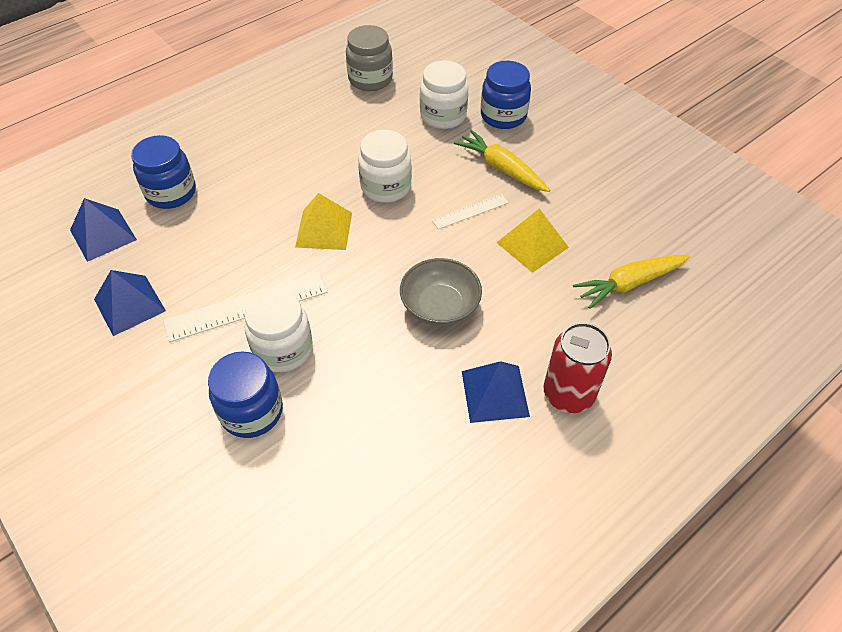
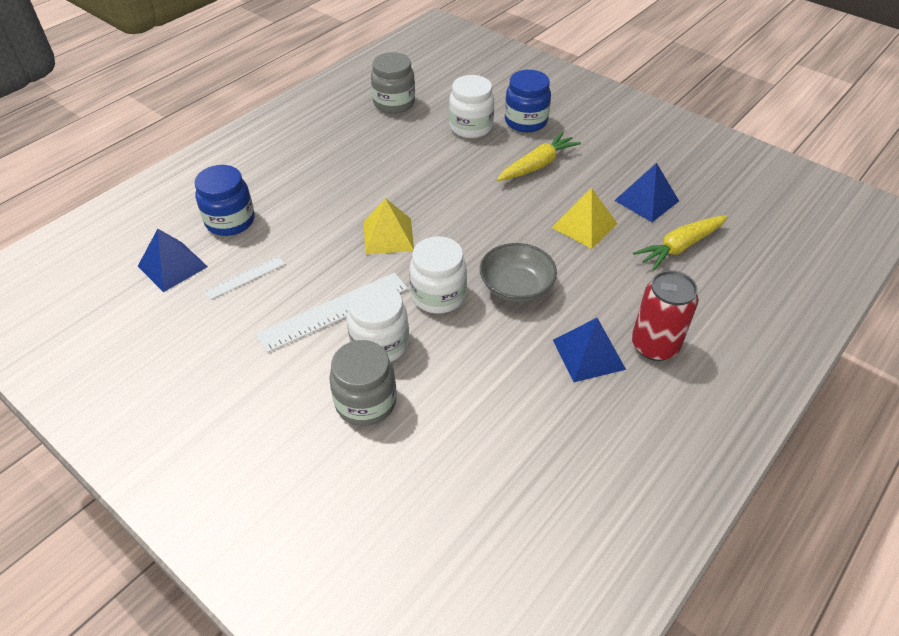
camera: 10 degrees left, 5 degrees down
blue pyramid [94,270,166,336] -> blue pyramid moved to [614,163,679,222]
blue jar [208,352,283,438] -> grey jar [329,340,397,426]
white jar [358,130,412,203] -> white jar moved to [410,236,467,314]
white ruler [432,194,509,229] -> white ruler moved to [204,256,285,300]
yellow carrot [454,130,550,192] -> yellow carrot turned 105 degrees clockwise [497,132,581,181]

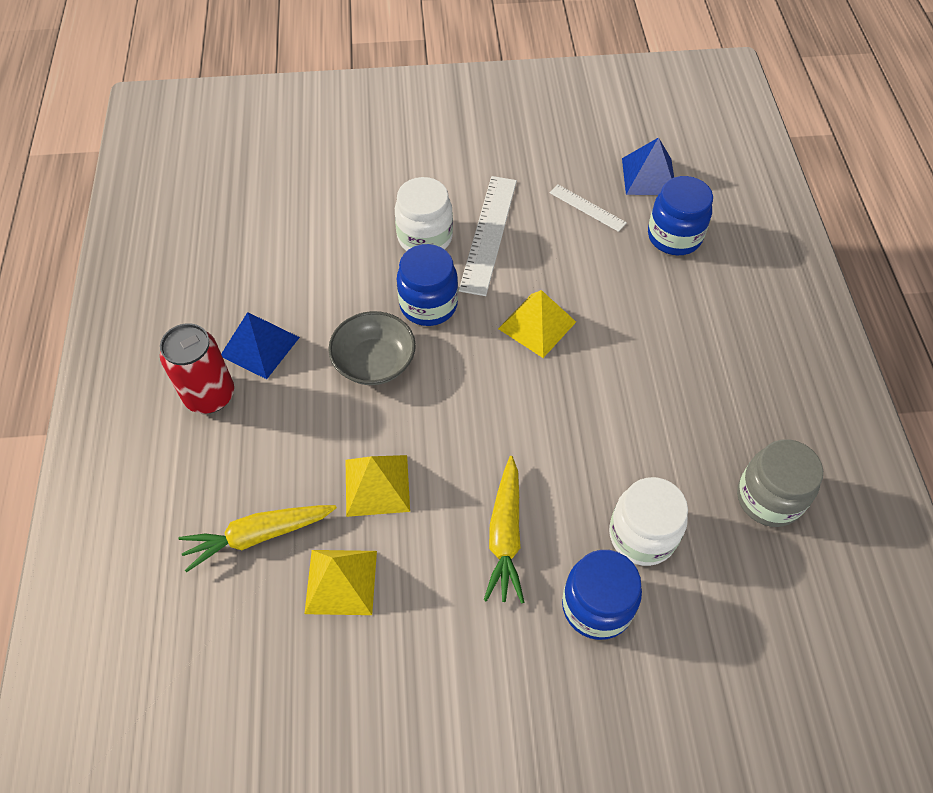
camera: 135 degrees right, 10 degrees up
white ruler [204,256,285,300] -> white ruler turned 60 degrees counterclockwise [550,185,627,232]
grey jar [329,340,397,426] -> none
white jar [410,236,467,314] -> blue jar [397,244,458,326]
blue pyramid [614,163,679,222] -> yellow pyramid [304,550,377,615]
yellow carrot [633,215,728,271] -> yellow carrot turned 120 degrees counterclockwise [178,505,337,572]

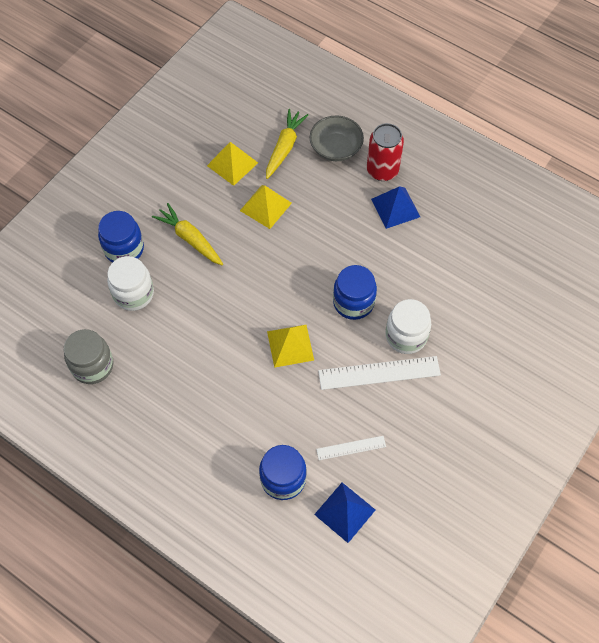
camera: 130 degrees right, 5 degrees up
grey bowl [328,311,416,385] -> grey bowl moved to [310,116,364,161]
white ruler [459,176,517,296] -> white ruler turned 60 degrees counterclockwise [318,356,441,390]

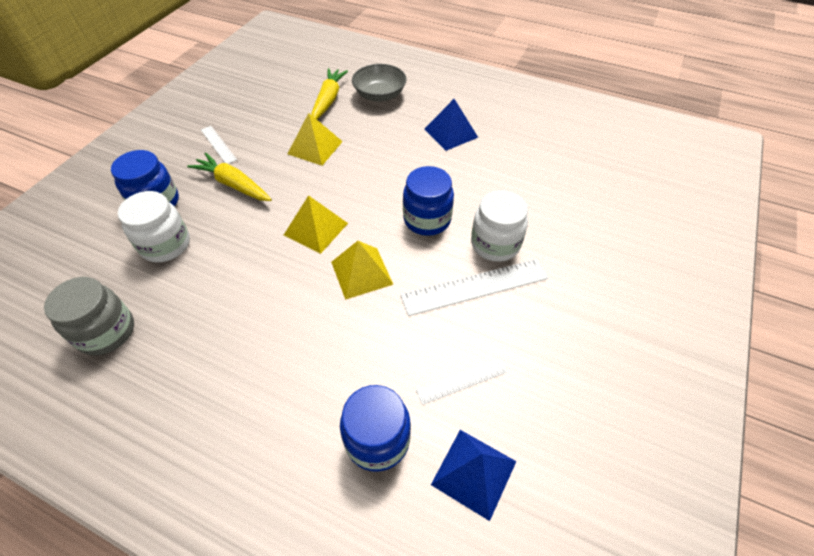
camera: 10 degrees left, 10 degrees down
yellow pyramid [207,142,258,186] -> yellow pyramid moved to [284,195,348,254]
red can [367,123,404,181] -> none
none -> white ruler [201,126,237,164]

